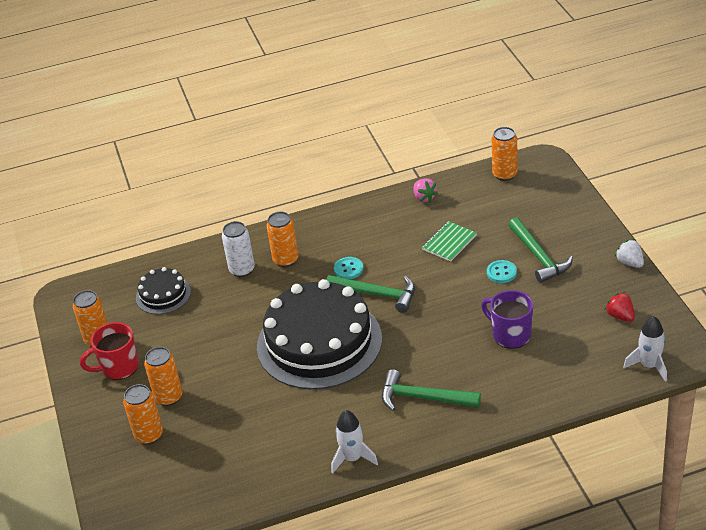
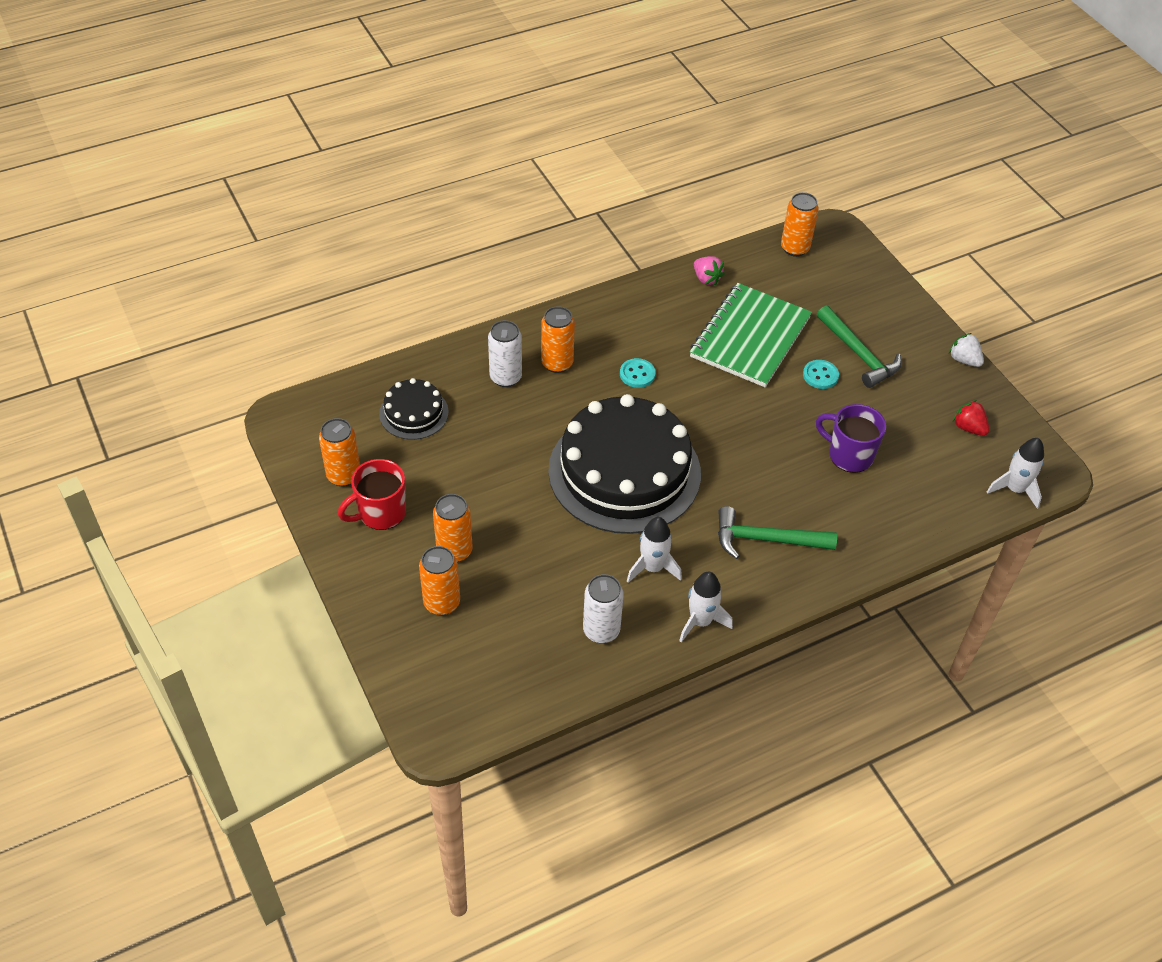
camera: 15 degrees left, 10 degrees up
green hammer [326,275,415,313] -> none
green notebook [422,221,477,262] -> green notebook [690,283,812,387], size x2.00
none -> white can [583,574,624,643]
none -> white rocket [627,517,682,583]

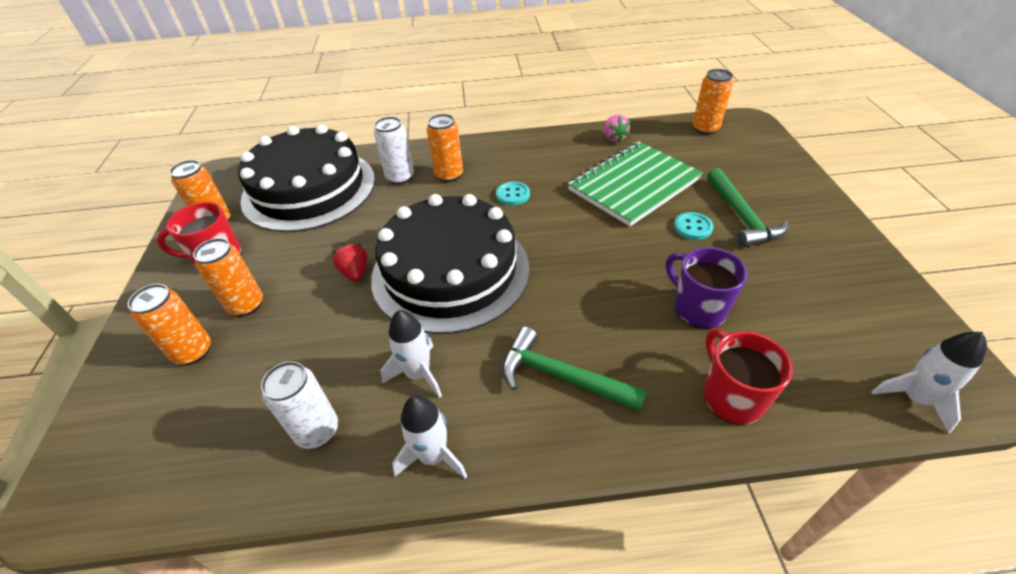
camera: 25 degrees right, 5 degrees down
black cake [379,378,449,440] -> black cake [238,124,375,232], size x2.15
white strawberry [949,333,984,367] -> none
red strawberry [953,400,989,436] -> red strawberry moved to [332,243,368,282]
none -> red mug [703,329,793,425]

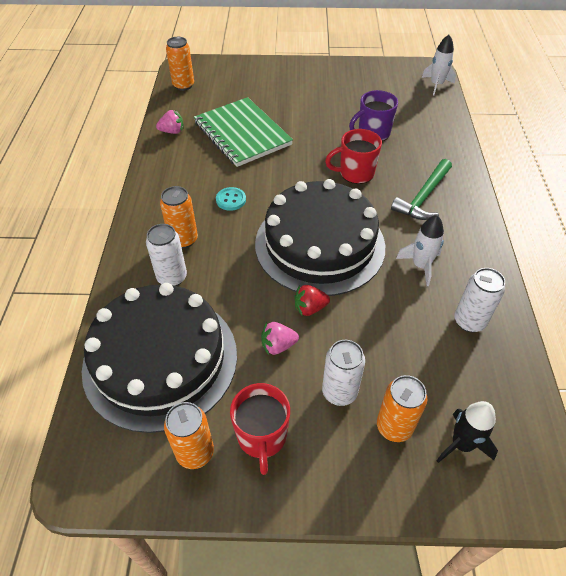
camera: 85 degrees left, 5 degrees up
orange can [193,238,263,317] -> white can [322,340,365,406]
white rocket [392,395,467,479] -> none
turquoise button [674,212,713,240] -> none
red mug [703,329,793,425] -> red mug moved to [325,129,382,184]
green hammer [707,168,788,247] -> none
none -> pink strawberry [261,322,299,355]
none -> black rocket [436,401,498,463]

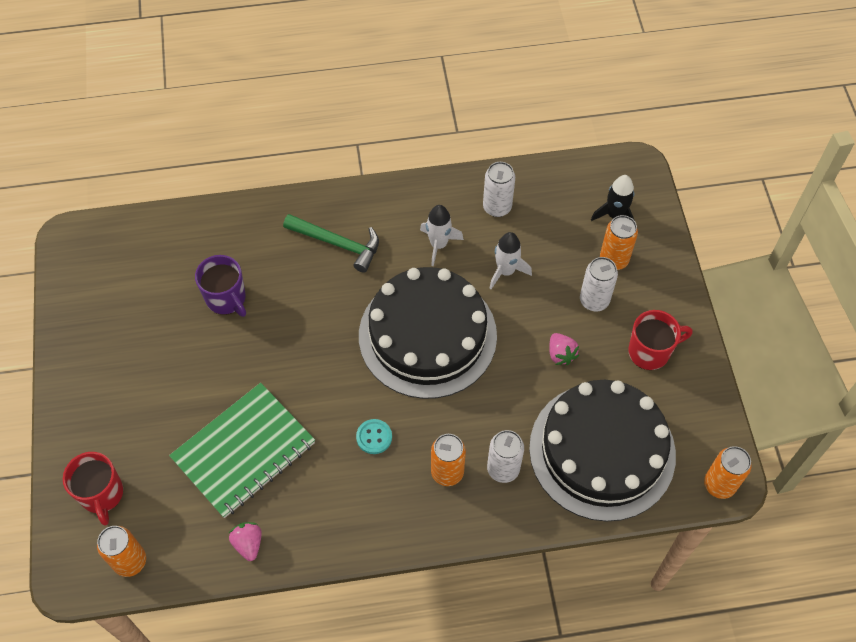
camera: 100 degrees left, 10 degrees up
orange can [164,402,214,469] -> orange can moved to [704,446,752,499]
red strawberry [294,285,330,316] -> none
red mug [325,129,382,184] -> red mug moved to [63,452,123,526]
white rocket [422,35,456,95] -> white rocket moved to [490,232,532,289]

